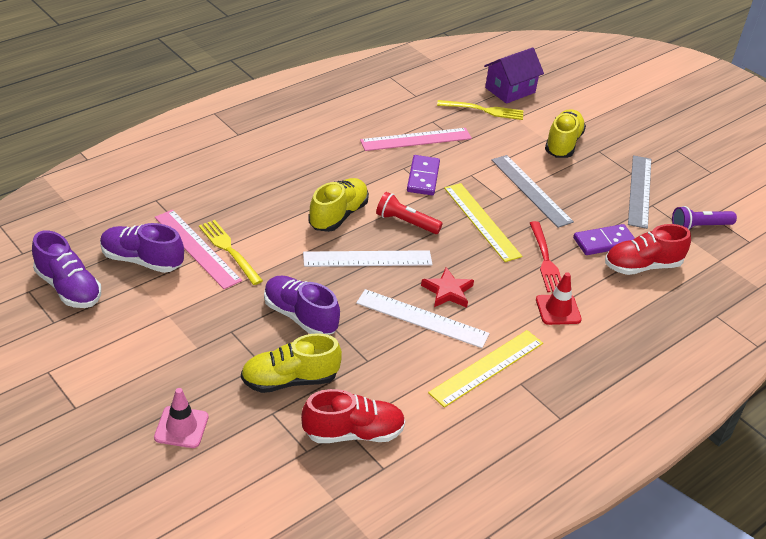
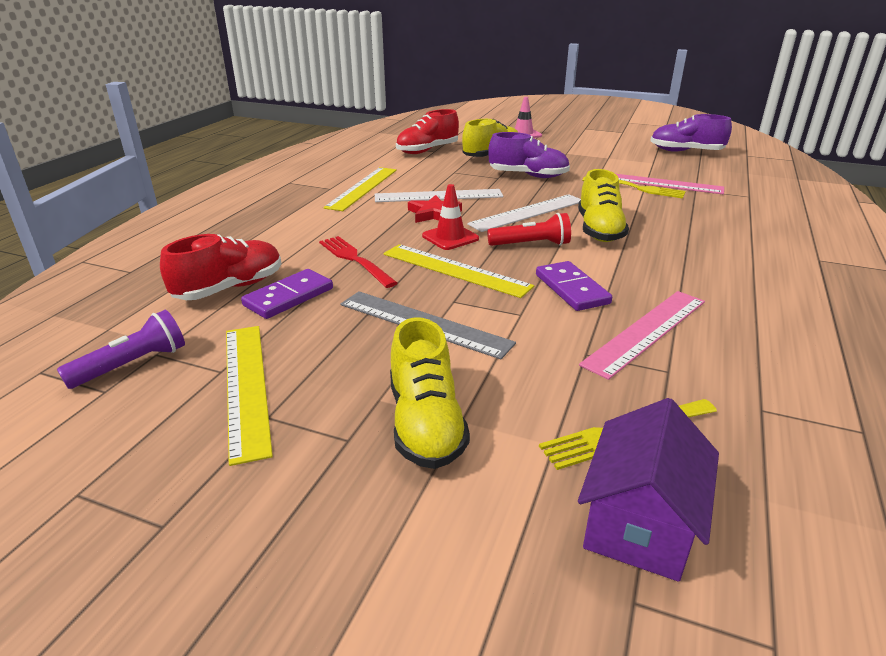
camera: 155 degrees right, 10 degrees down
purple shoe [100,223,184,273] -> none
red traffic cone [536,272,582,325] -> red traffic cone moved to [422,184,479,250]
grey ruler [628,155,651,229] -> yellow ruler [226,326,273,466]

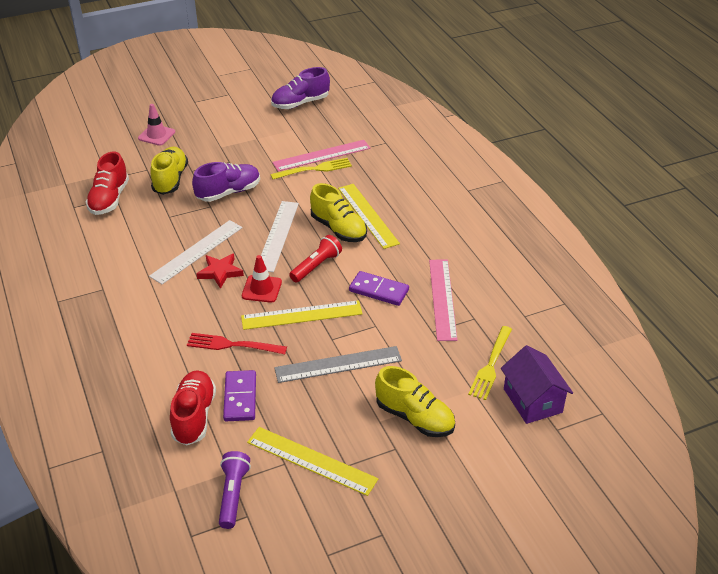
camera: 45 degrees left, 10 degrees up
yellow ruler [323,167,397,211] -> yellow ruler moved to [338,184,400,249]

